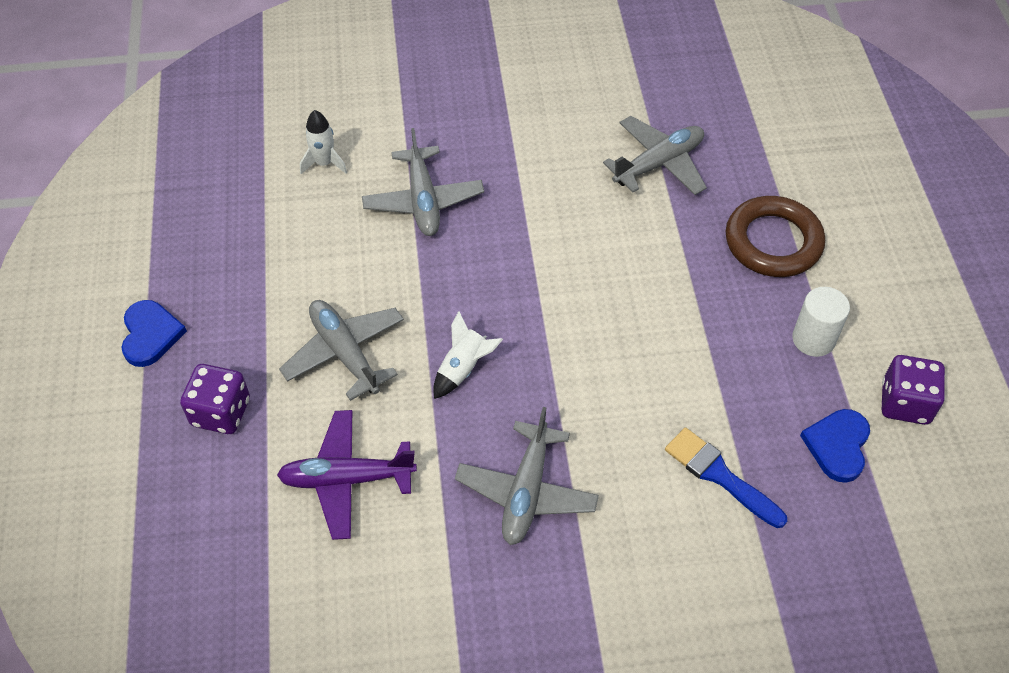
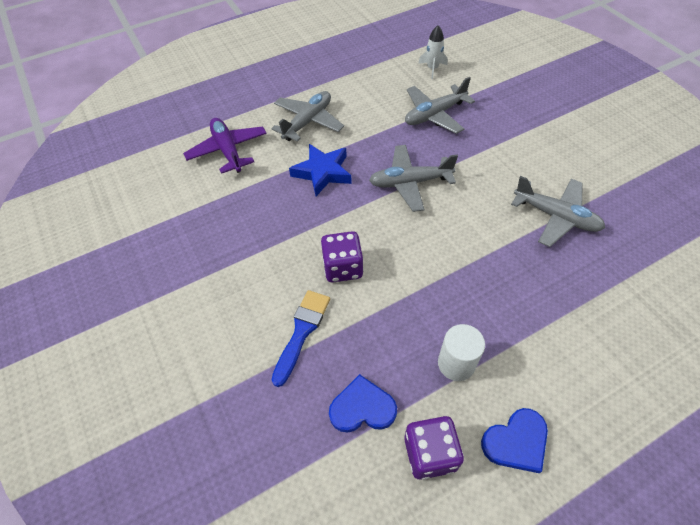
camera: 70 degrees right, 0 degrees up
blue heart [121,300,187,367] -> blue heart moved to [481,408,548,473]
purple dice [180,364,250,434] -> purple dice moved to [321,231,364,283]
white rocket [433,311,503,399] -> blue star [289,144,352,196]
grey plane [455,407,599,545] -> grey plane moved to [369,145,458,212]
brown ring [726,196,825,277] -> none

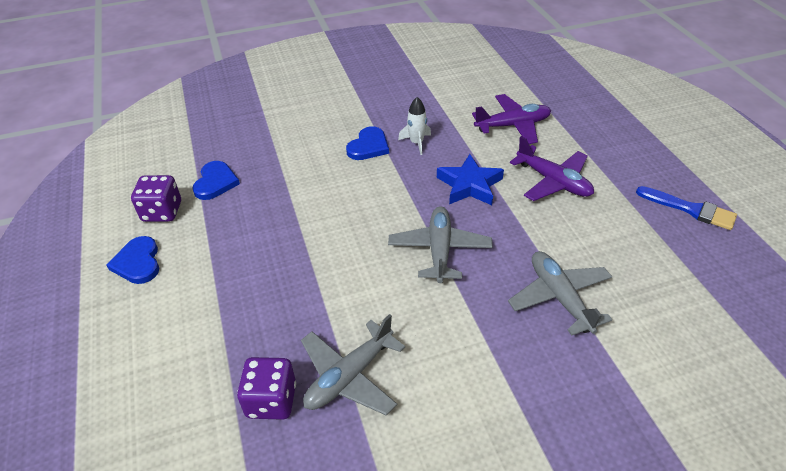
camera: 100 degrees right, 10 degrees down
grey plane [271,91,344,142] -> purple plane [510,136,594,201]
blue brush [272,290,330,387] -> blue brush moved to [636,186,737,230]
purple dice [321,231,364,283] -> purple dice moved to [237,357,296,420]
white rocket [418,25,448,79] -> white rocket moved to [398,97,431,155]
white cylinder [438,324,485,381] -> none
none -> blue heart [346,126,389,160]

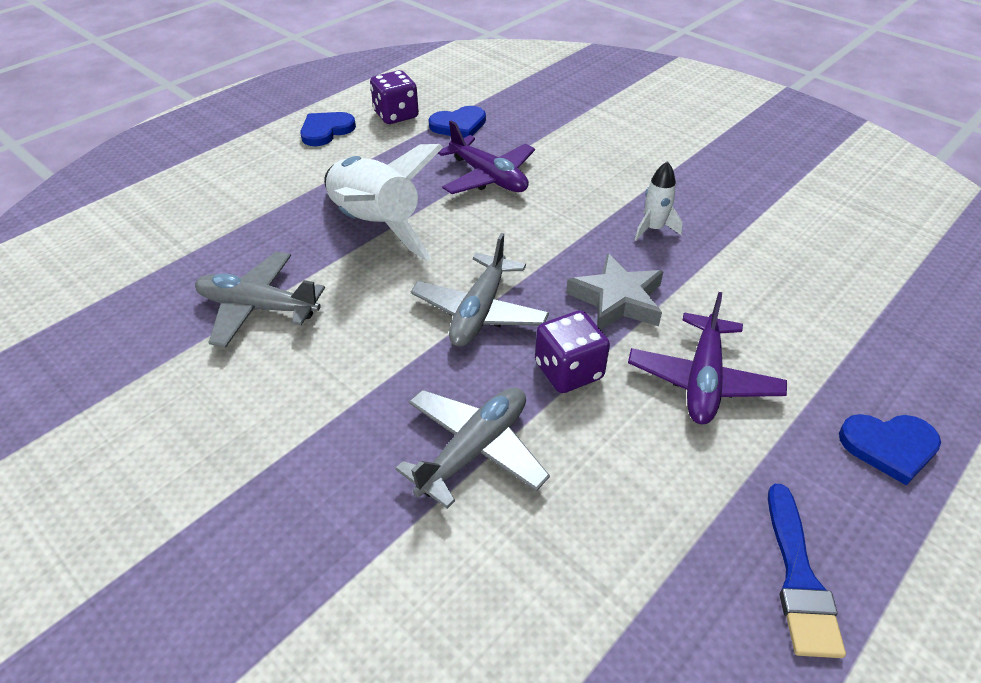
camera: 60 degrees right, 0 degrees up
purple dice [237,357,296,420] -> purple dice moved to [535,310,610,393]
blue heart [346,126,389,160] -> blue heart moved to [839,414,941,485]
grey plane [388,206,493,283] -> grey plane turned 135 degrees clockwise [411,233,549,347]
blue star [437,154,504,205] -> grey star [566,253,664,330]
purple plane [472,94,551,144] -> purple plane moved to [438,120,535,194]
none -> white rocket [324,144,443,261]

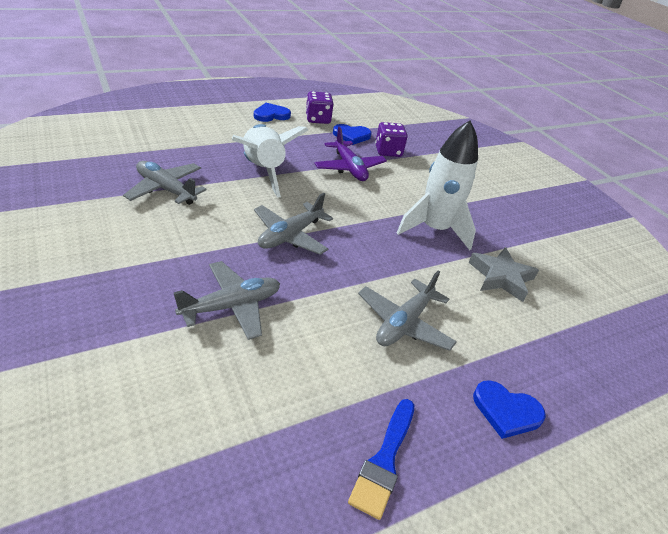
camera: 15 degrees right, 5 degrees down
purple dice [535,310,610,393] -> purple dice moved to [375,122,408,157]
grey star [566,253,664,330] -> grey star moved to [468,247,539,302]
purple plane [628,292,787,425] -> grey plane [358,270,457,351]
white rocket [635,161,683,241] -> white rocket [397,120,478,250], size x2.17

